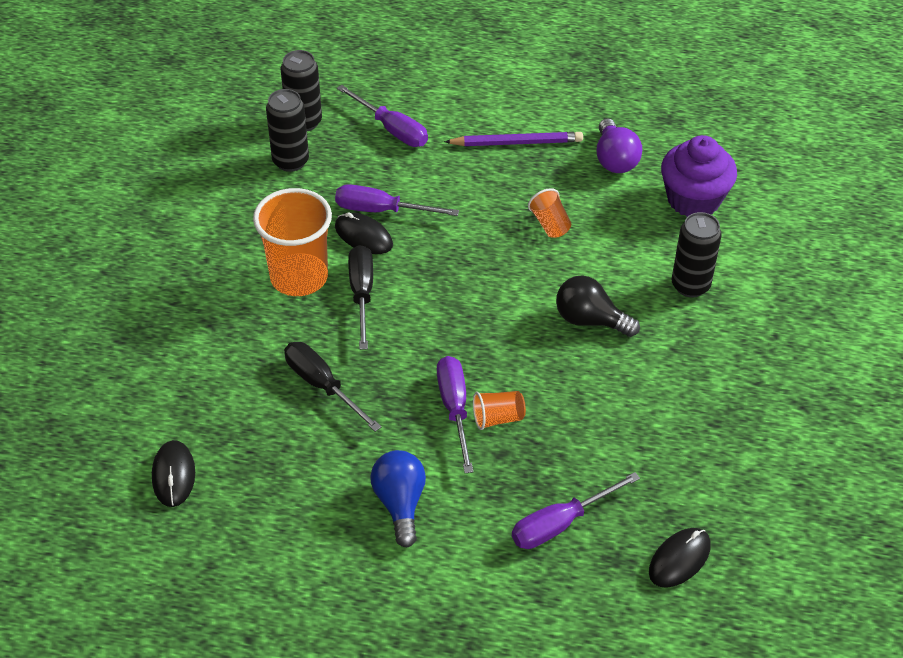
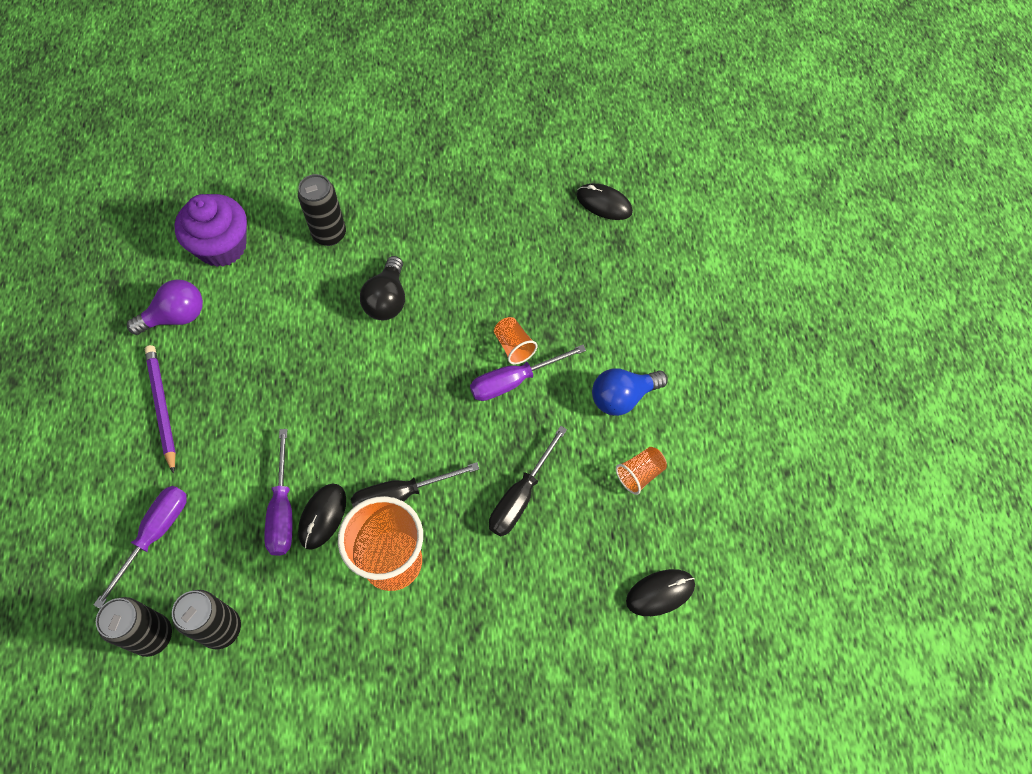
camera: 105 degrees left, 15 degrees up
purple screwdriver [512,472,640,549] -> none
orange cup [528,188,571,238] -> orange cup moved to [616,447,667,495]

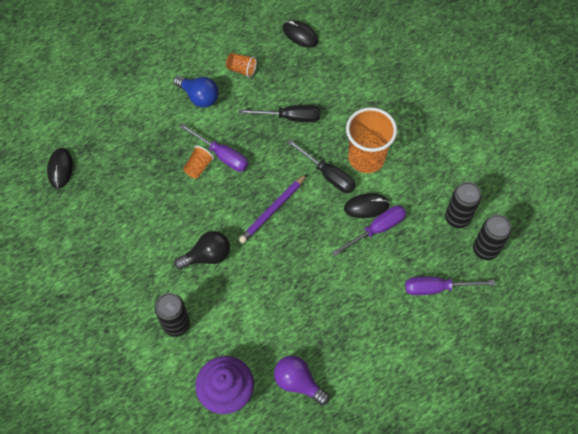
camera: 120 degrees left, 0 degrees up
purple pencil [145,345,176,474] -> purple pencil moved to [238,174,307,244]

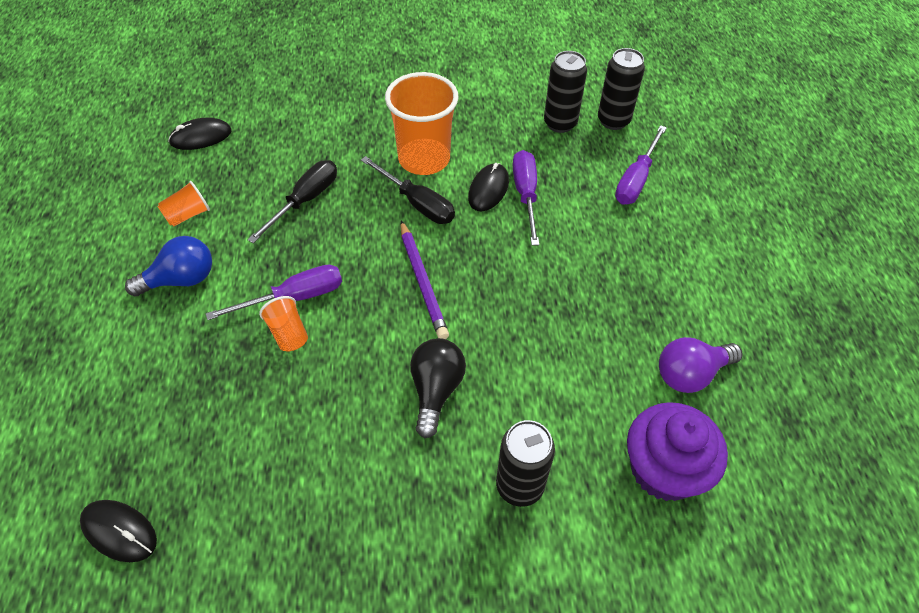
camera: 60 degrees left, 10 degrees down
black screwdriver [287,139,356,193] -> black screwdriver turned 60 degrees clockwise [361,156,455,224]

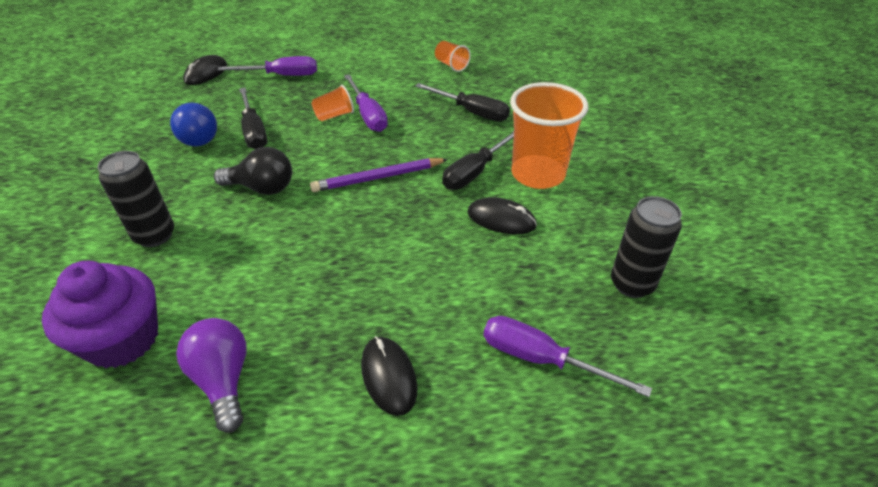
camera: 90 degrees right, 10 degrees down
blue light bulb [125,236,212,296] -> blue light bulb moved to [170,103,217,146]
black mouse [168,117,232,150] -> black mouse moved to [361,336,417,416]
purple screwdriver [512,150,539,246] -> purple screwdriver moved to [218,56,317,76]
black can [598,48,645,130] -> none
none -> black screwdriver [239,88,268,149]

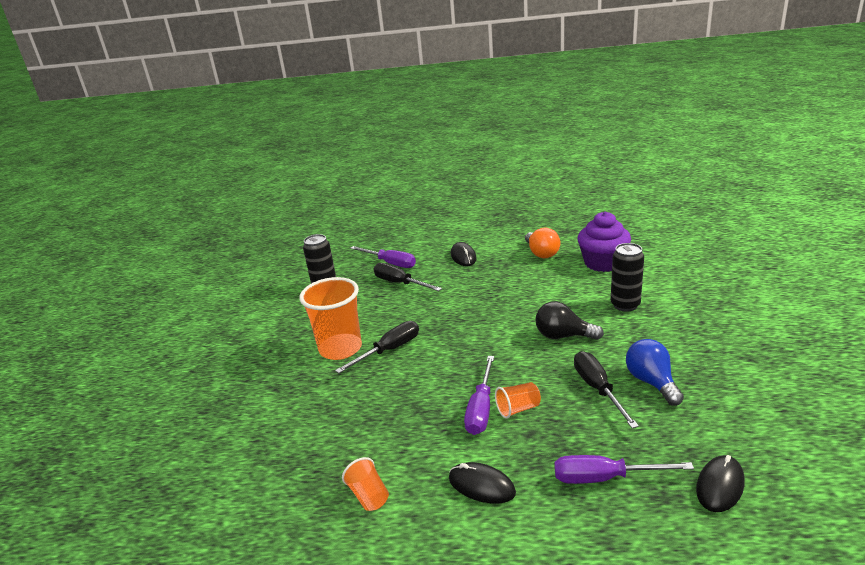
camera: 170 degrees left, 15 degrees down
purple light bulb [176,318,247,433] -> orange light bulb [525,227,560,258]
purple pencil [310,158,448,192] -> none
purple screwdriver [344,74,388,132] -> purple screwdriver turned 150 degrees counterclockwise [464,356,494,435]
black screwdriver [415,83,510,122] -> black screwdriver moved to [373,263,442,291]
black mouse [467,197,537,234] -> black mouse moved to [449,462,516,504]

